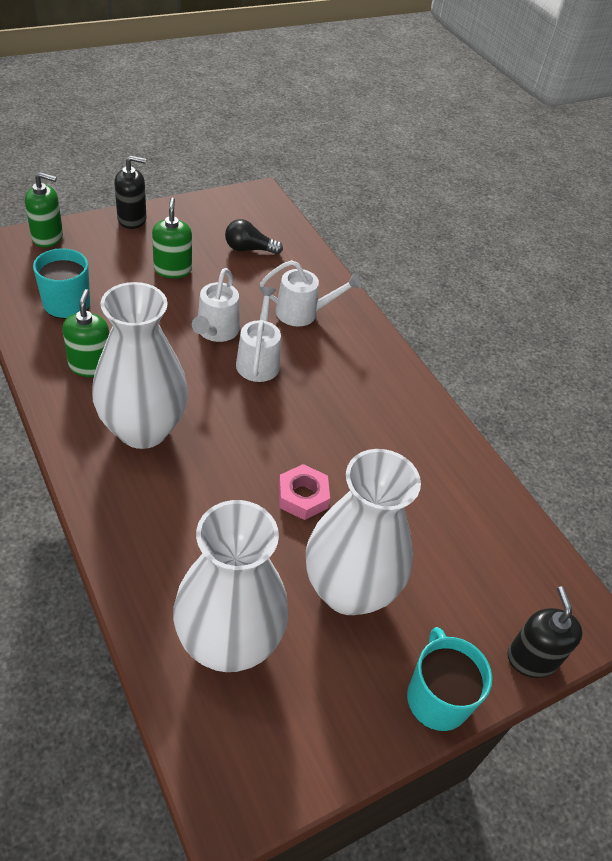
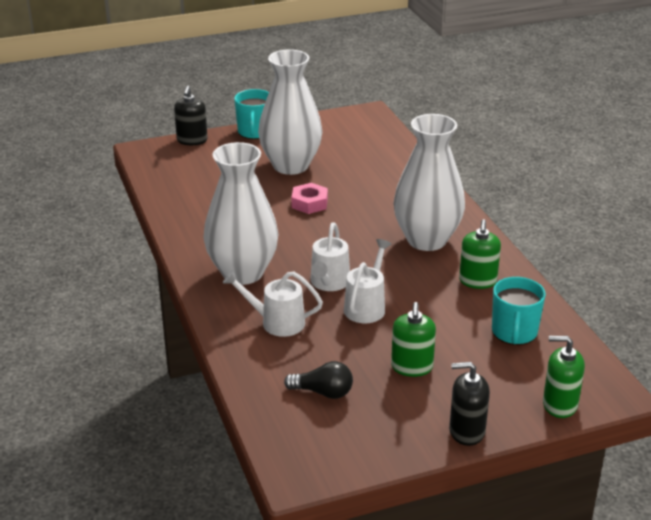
camera: 165 degrees left, 15 degrees down
white vase [173,500,289,672] -> white vase moved to [203,142,278,285]

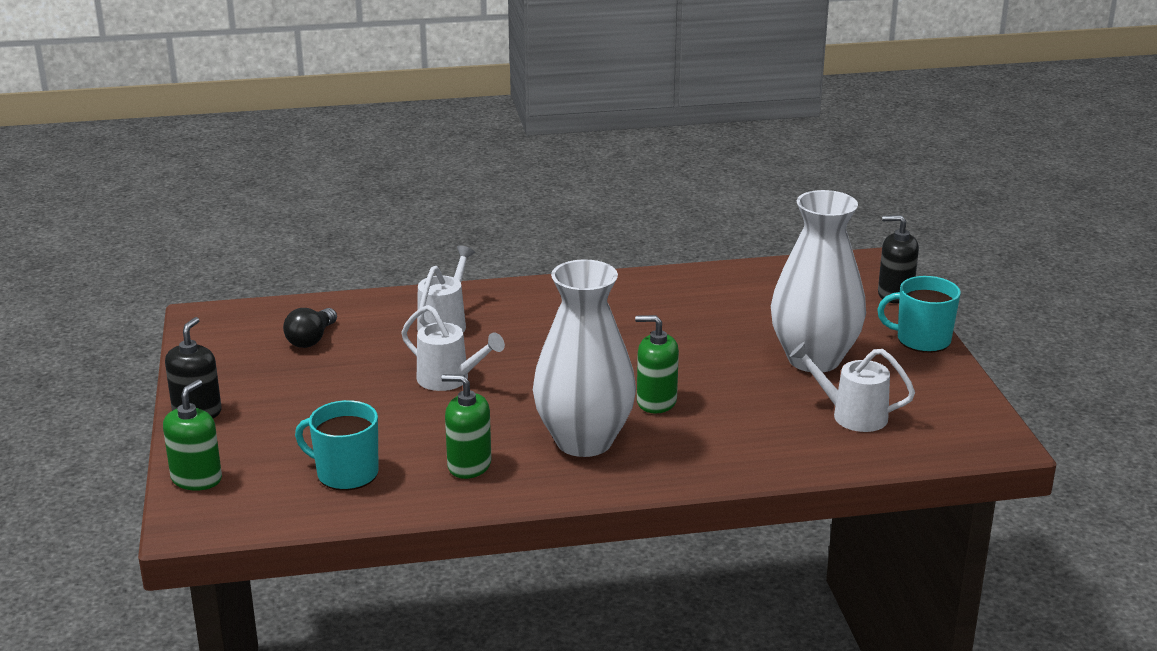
camera: 100 degrees right, 5 degrees down
white vase [203,142,278,285] -> none
pink nut [291,183,328,214] -> none
white watering can [310,222,350,291] -> white watering can moved to [790,342,915,432]
green soap dispenser [391,302,436,377] -> green soap dispenser moved to [635,315,679,413]

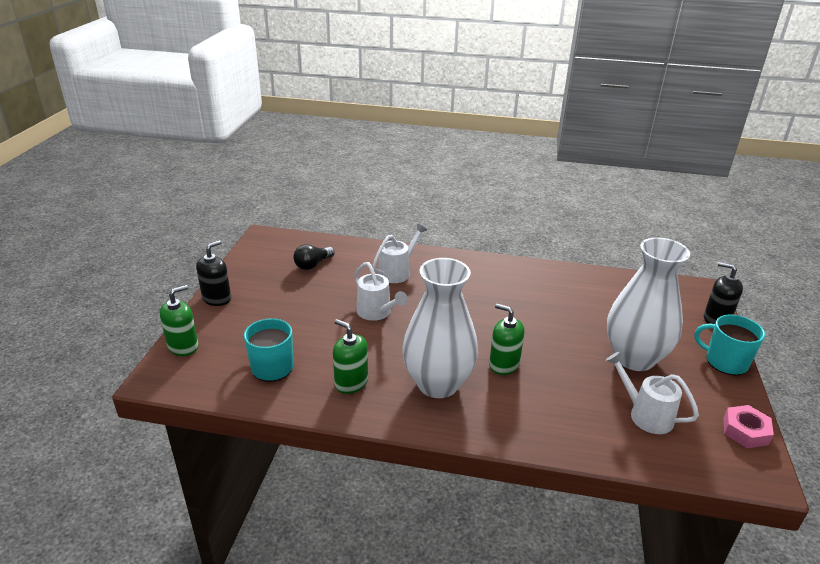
camera: 20 degrees right, 5 degrees up
none -> pink nut [723,405,774,448]

